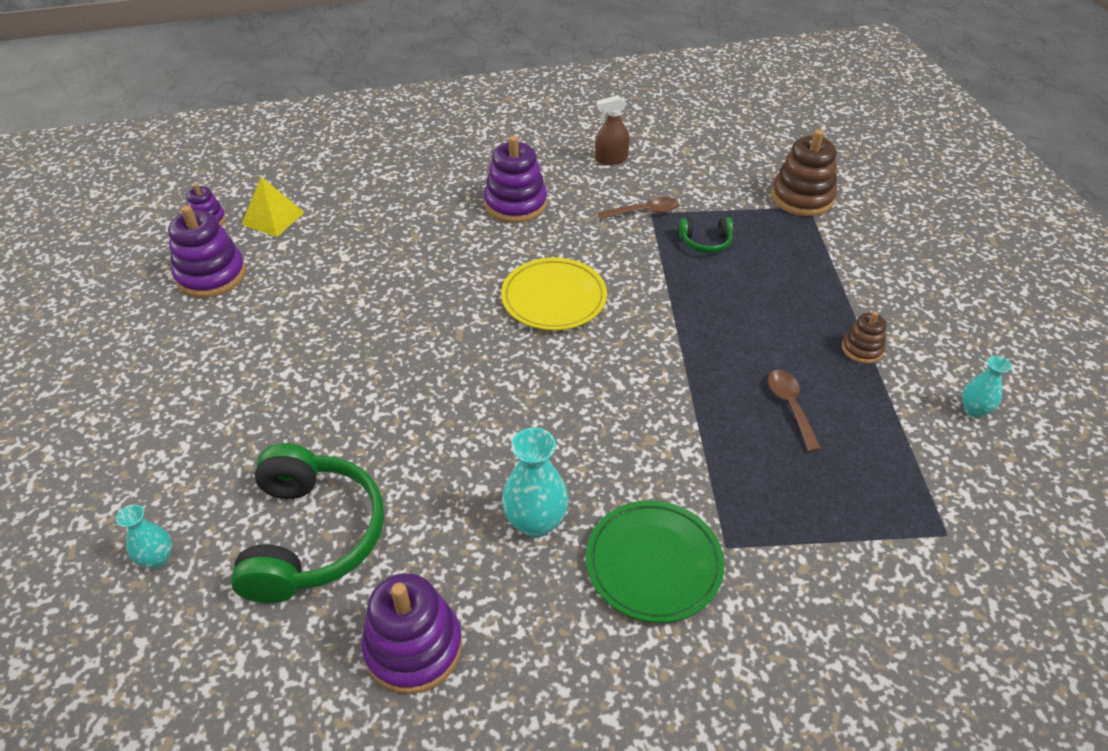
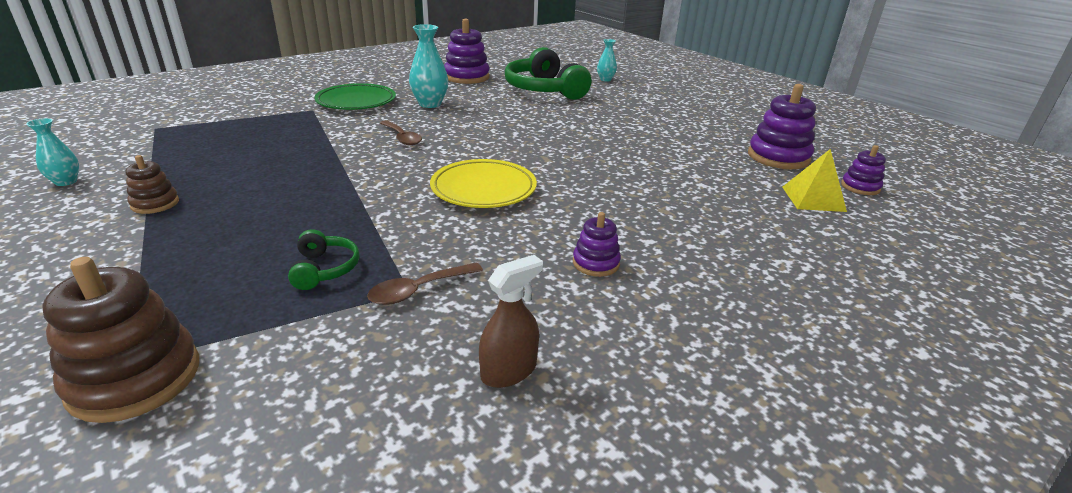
camera: 155 degrees right, 15 degrees down
purple stacking toy [484,135,547,223] -> purple stacking toy [573,212,621,277], size x0.55
green headphones [679,217,733,253] -> green headphones turned 105 degrees clockwise [288,229,360,290]
brown spoon [768,370,821,452] -> brown spoon moved to [380,120,422,146]

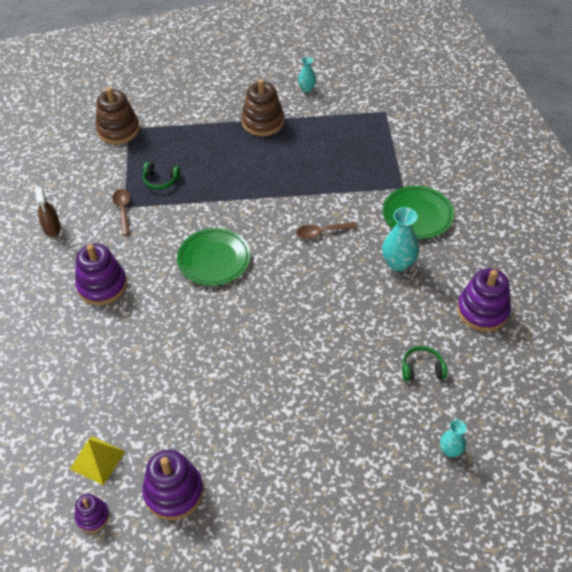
camera: 115 degrees right, 20 degrees up
brown stacking toy [126,155,179,214] -> brown stacking toy [241,79,284,136], size x1.81
yellow plate [430,159,537,208] -> green plate [177,228,251,286]
green headphones [505,47,591,100] -> green headphones [402,346,447,381], size x0.46
purple stacking toy [573,212,621,277] -> purple stacking toy [75,243,127,305], size x1.81

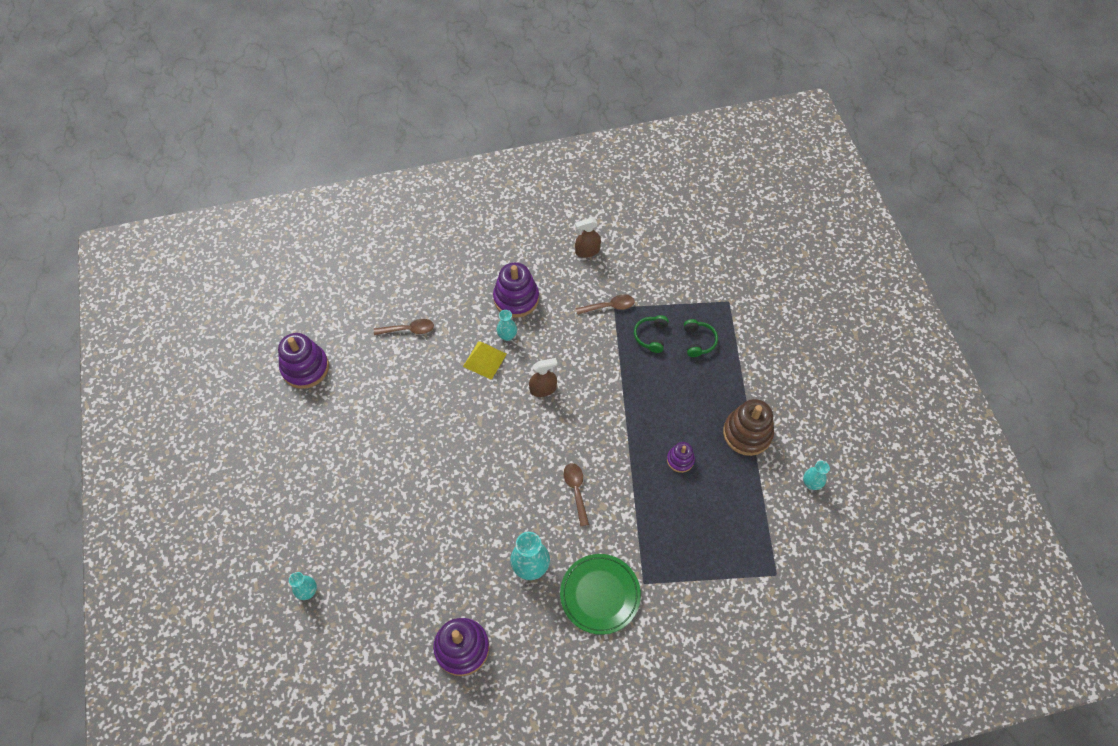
camera: 90 degrees right, 10 degrees up
yellow pyramid [70,436,125,485] -> yellow pyramid moved to [463,341,507,380]
purple stacking toy [75,494,110,533] -> purple stacking toy moved to [667,442,695,473]
brown stacking toy [95,87,140,144] -> none
green plate [177,228,251,286] -> brown spray bottle [529,358,557,397]
green headphones [402,346,447,381] -> green headphones moved to [684,319,718,357]
none -> brown spoon [374,319,434,335]
none -> turquoise vase [497,310,517,341]

